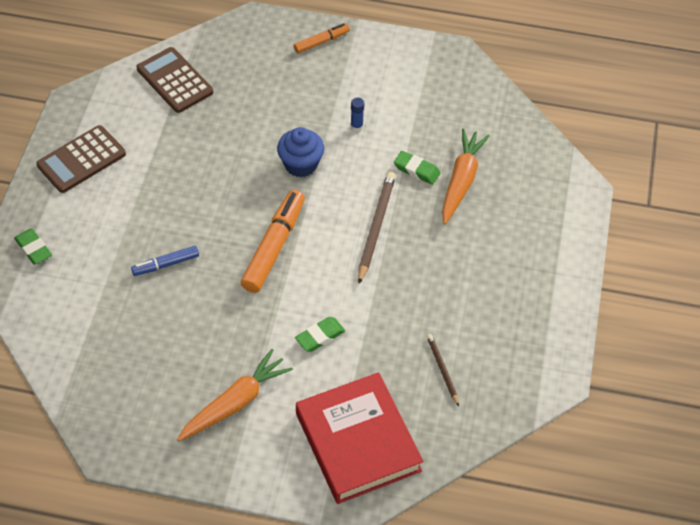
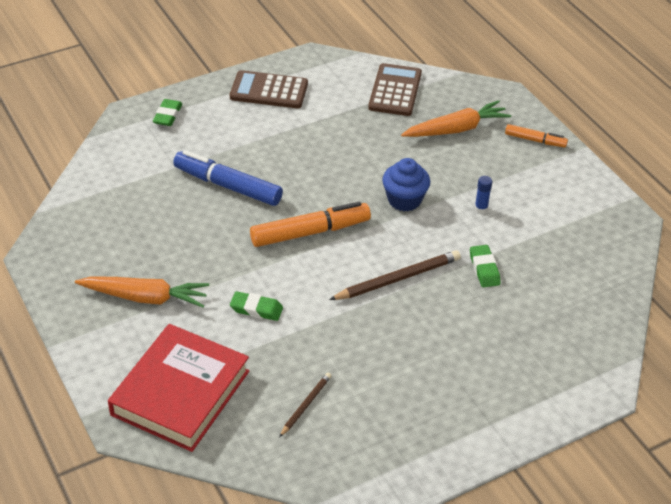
camera: 50 degrees right, 10 degrees down
blue marker [131,246,199,276] -> blue marker [173,150,283,206], size x1.80
orange carrot [442,128,490,224] -> orange carrot moved to [401,100,511,137]

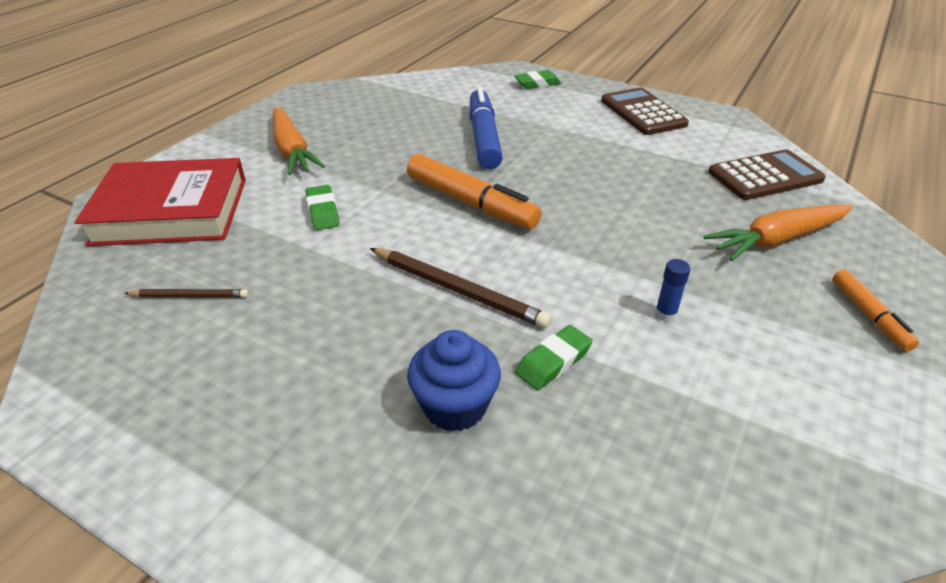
camera: 60 degrees right, 5 degrees down
blue cupcake [382,158,430,211] -> blue cupcake moved to [407,330,501,432]
orange carrot [401,100,511,137] -> orange carrot turned 120 degrees clockwise [703,204,853,261]

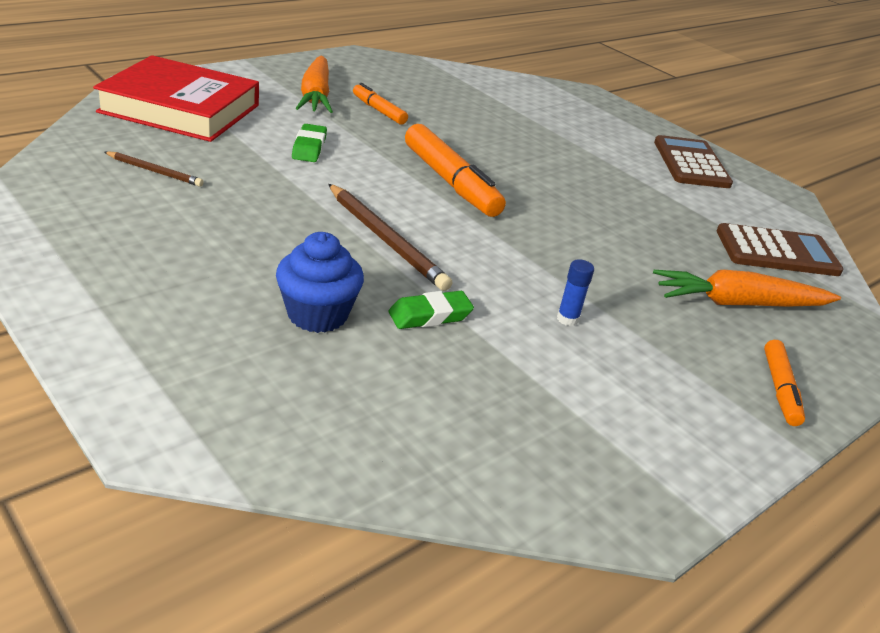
camera: 15 degrees right, 5 degrees down
blue marker [470,87,503,169] -> none
green eraser [514,70,561,89] -> none
none -> orange marker [353,83,408,125]

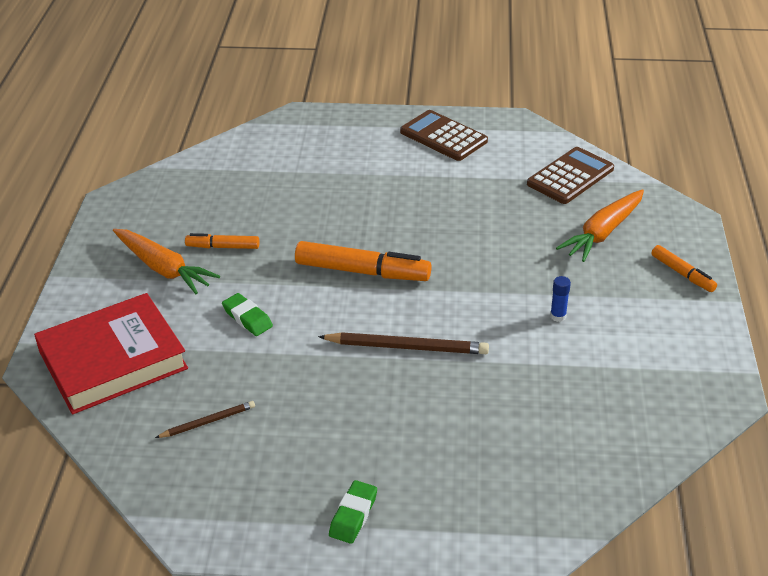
camera: 40 degrees left, 5 degrees up
blue cupcake [276,232,364,333] -> none
green eraser [389,291,474,329] -> green eraser moved to [329,480,377,544]

